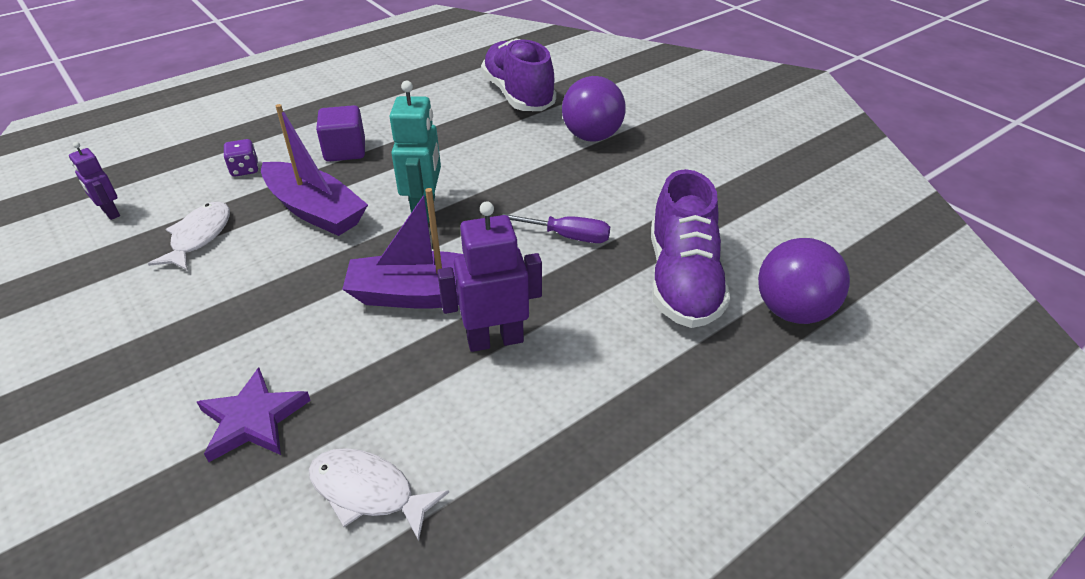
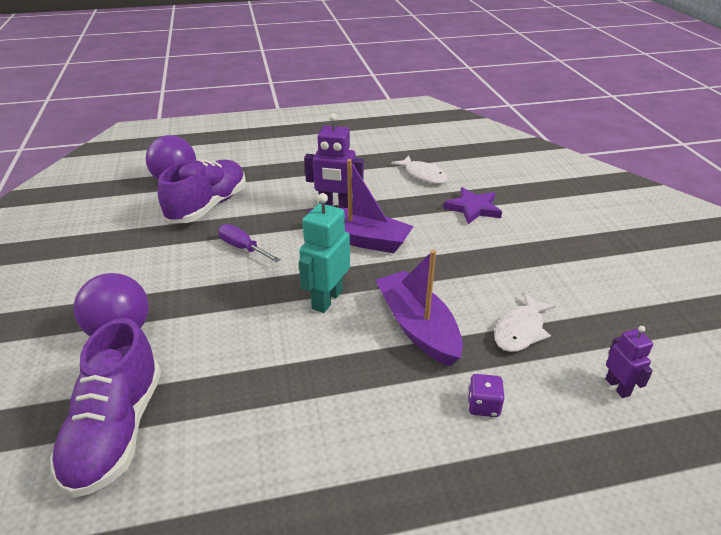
camera: 155 degrees left, 5 degrees down
purple cube [316,105,365,162] -> none

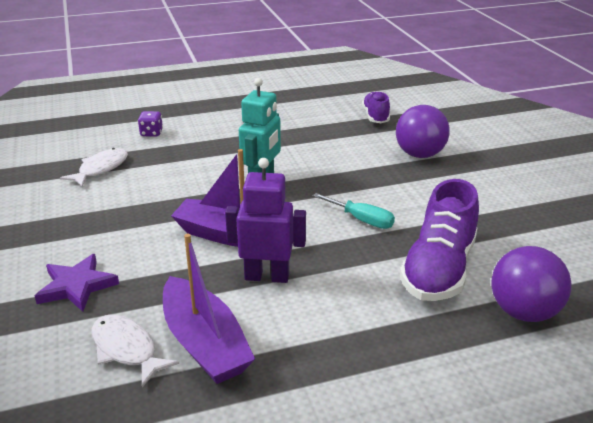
camera: 175 degrees right, 5 degrees down
purple shoe [50,318,161,498] -> purple shoe [362,91,390,123], size x0.57
purple screwdriver [218,224,281,263] -> turquoise screwdriver [313,193,395,229]
purple boat [376,250,463,367] -> purple boat moved to [163,234,255,384]
purple robot [606,326,653,398] -> none

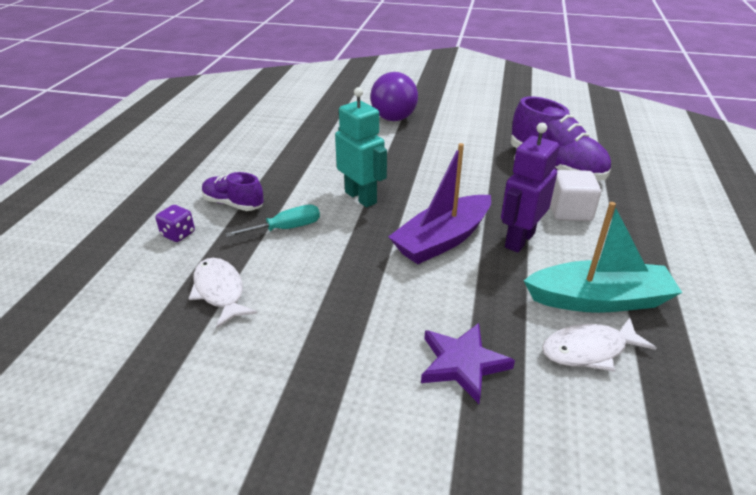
camera: 60 degrees left, 5 degrees up
purple boat [163,234,255,384] -> turquoise boat [523,202,682,313]
turquoise screwdriver [313,193,395,229] -> turquoise screwdriver moved to [225,205,320,237]
purple shoe [362,91,390,123] -> purple shoe moved to [202,172,264,211]
purple ball [491,246,572,322] -> none
none -> white cube [550,170,601,221]

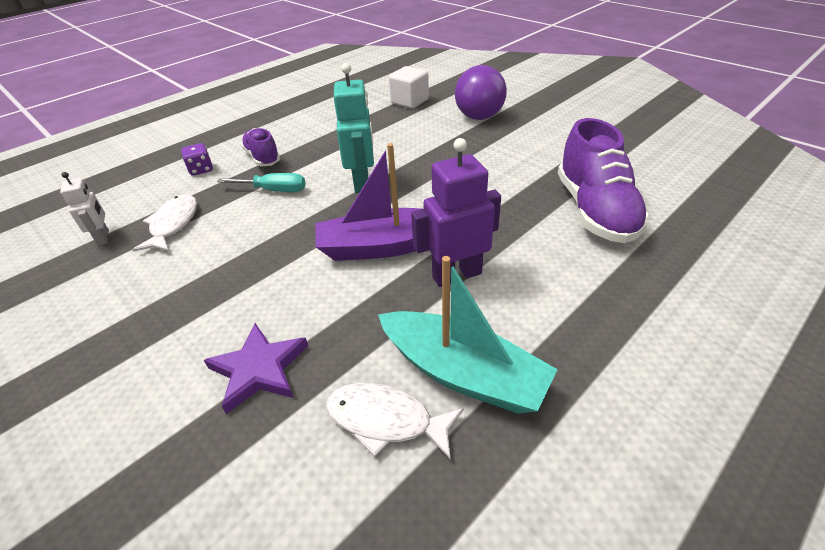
camera: 35 degrees right, 5 degrees up
white cube [550,170,601,221] -> white cube moved to [389,66,429,109]
none -> white robot [60,172,109,245]

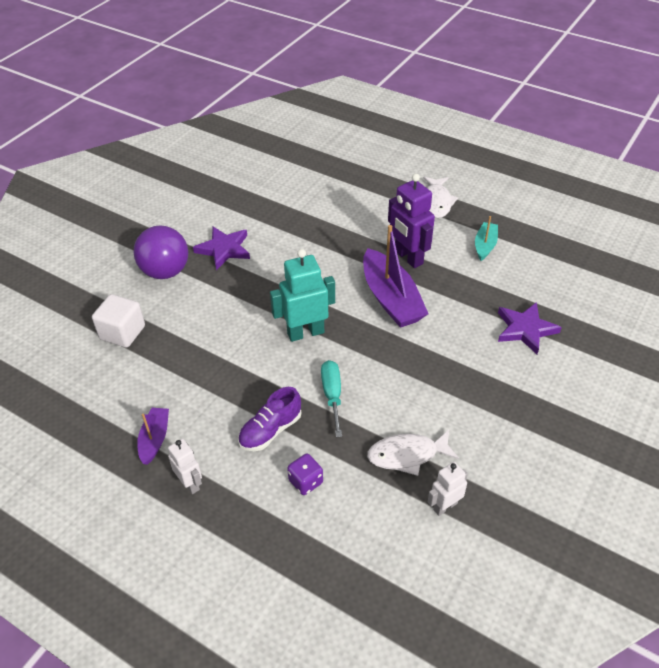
camera: 105 degrees left, 5 degrees up
white fish [326,383,464,460] -> white fish moved to [423,176,458,218]
turquoise boat [378,256,558,414] -> turquoise boat [475,216,498,261], size x0.53
purple shoe [558,118,650,243] -> none
none -> purple boat [137,408,169,465]
none -> white robot [168,439,202,494]
none -> purple star [193,227,250,270]

